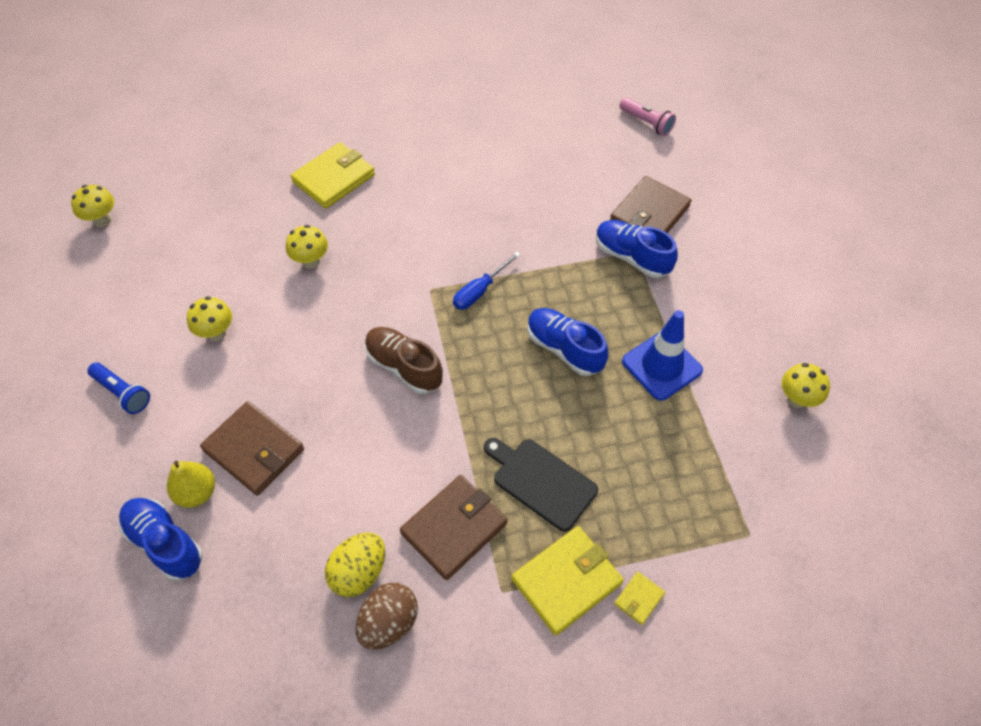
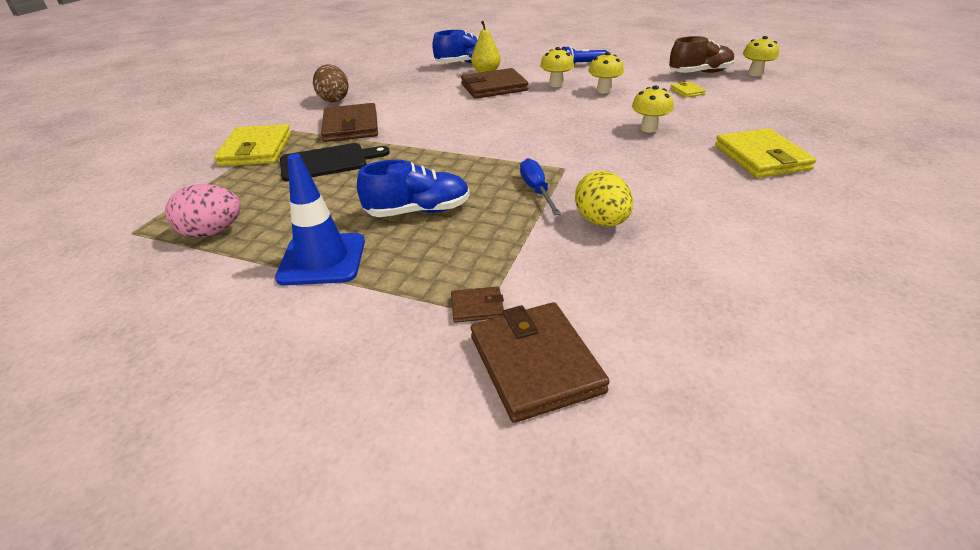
camera: 125 degrees right, 20 degrees down
yellow egg [325,532,385,597] -> yellow egg moved to [575,170,633,227]
brown shoe [365,327,443,394] -> brown shoe moved to [669,36,735,73]
blue shoe [596,220,678,278] -> brown wallet [451,286,504,323]
yellow wallet [614,572,665,625] -> yellow wallet moved to [670,81,706,98]
pink flashlight [619,97,676,136] -> none
yellow mushroom [782,363,830,408] -> yellow mushroom moved to [540,47,574,87]
none -> pink egg [166,184,241,238]

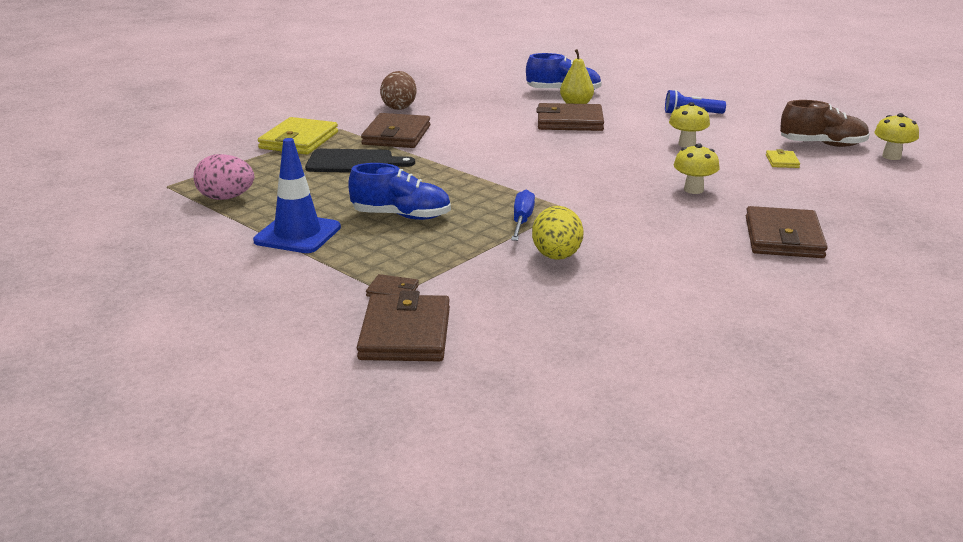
camera: 20 degrees right, 10 degrees down
yellow mushroom [540,47,574,87] -> none
yellow wallet [715,128,816,178] -> brown wallet [746,206,828,258]

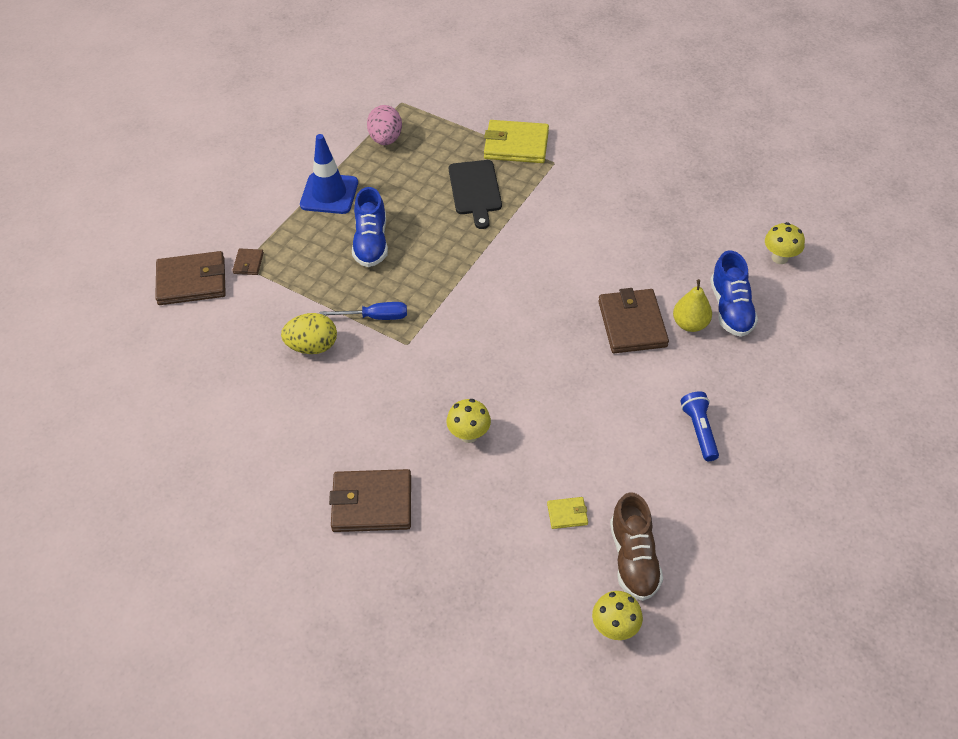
camera: 80 degrees right, 25 degrees up
brown wallet [361,113,430,148] -> none
brown egg [380,71,417,110] -> none
yellow mushroom [669,102,710,148] -> yellow mushroom moved to [765,222,805,264]

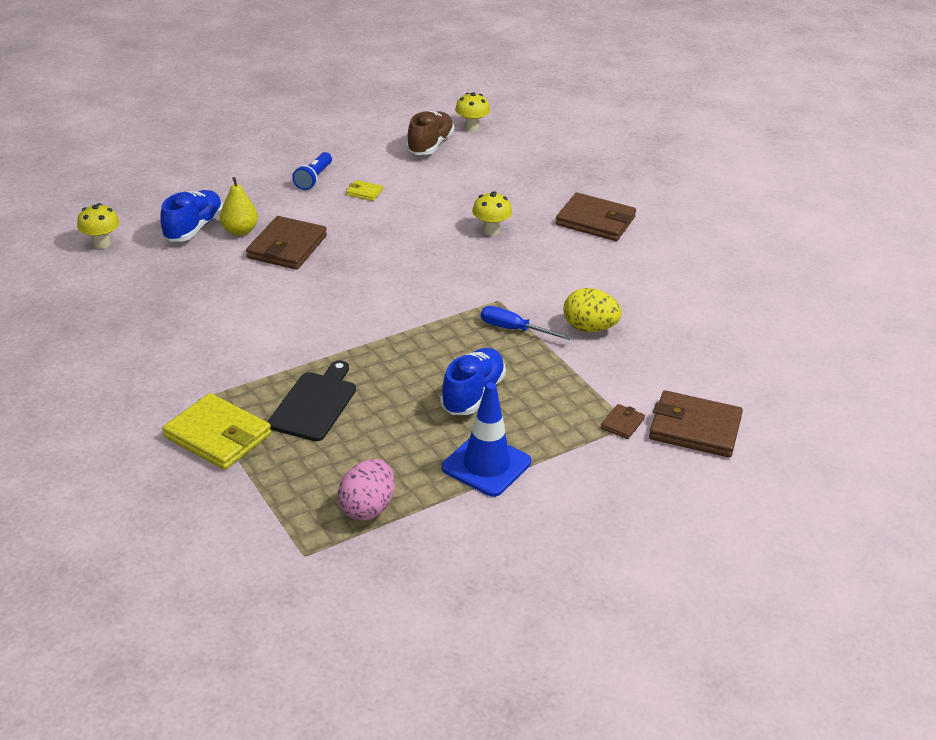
camera: 155 degrees left, 15 degrees down
yellow wallet [547,497,588,529] -> yellow wallet moved to [346,180,383,201]

